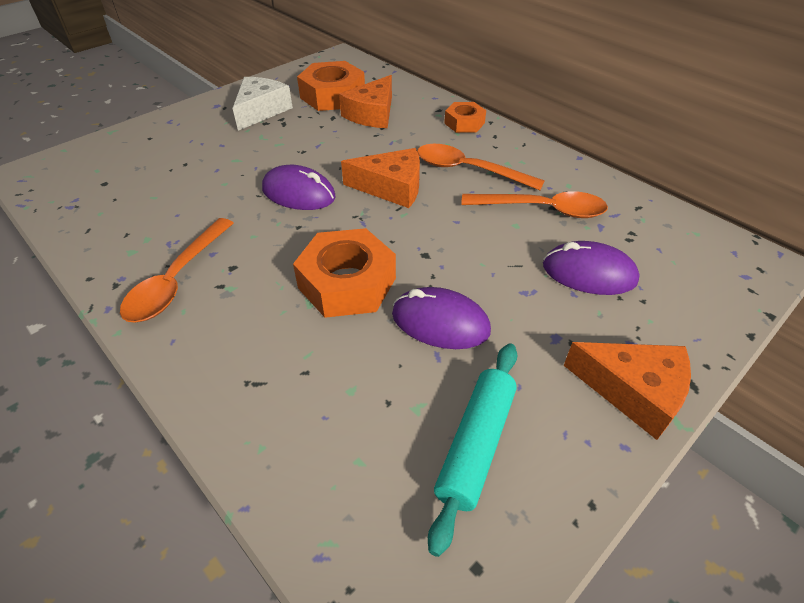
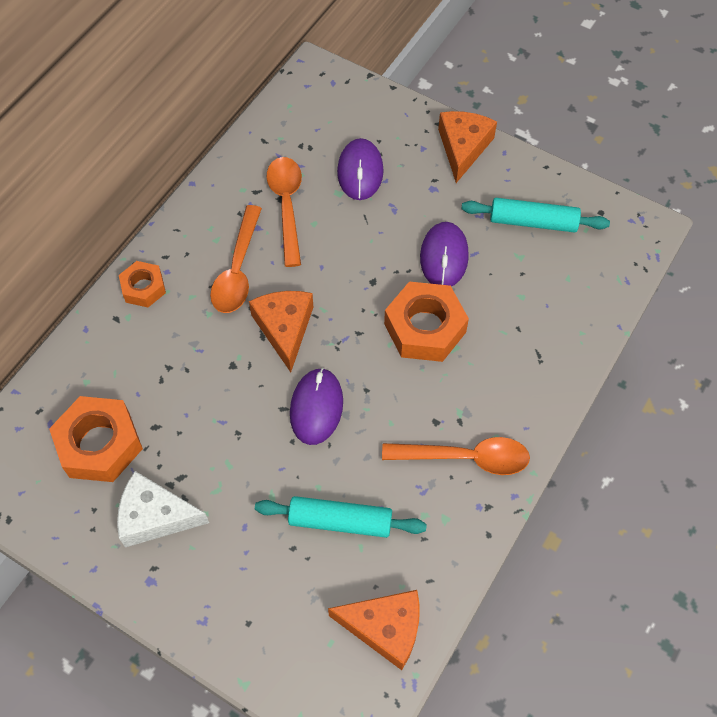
camera: 105 degrees left, 15 degrees up
orange cheese [339,75,392,128] -> orange cheese moved to [328,590,420,670]
none -> turquoise rolling pin [255,496,427,538]

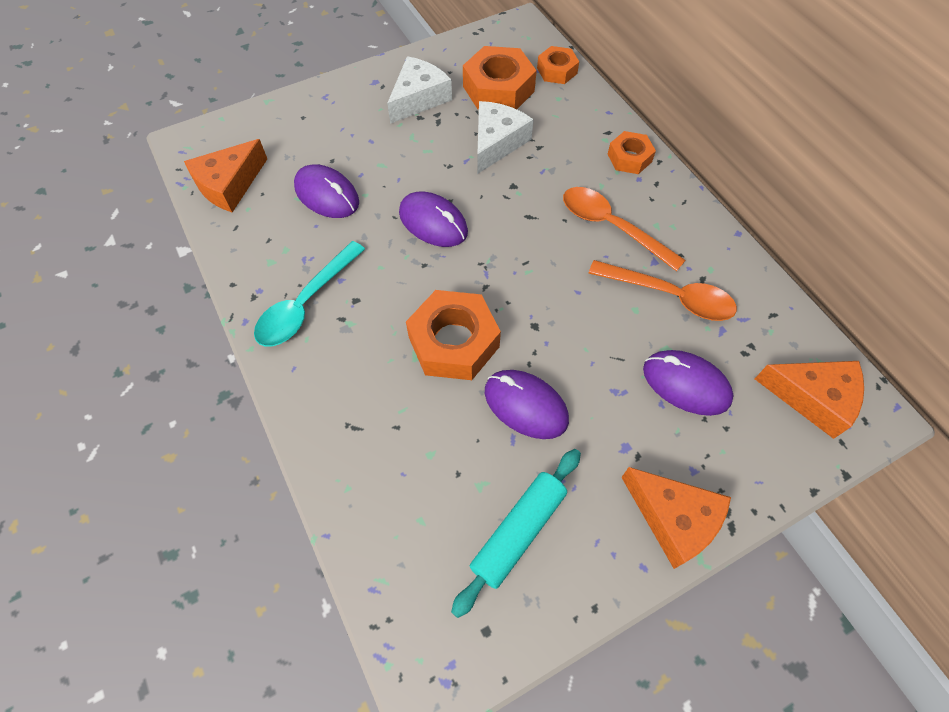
camera: 120 degrees right, 0 degrees up
orange cheese [249,291,313,372] -> orange cheese moved to [755,361,864,439]
turquoise rolling pin [255,496,427,538] -> purple mouse [294,164,359,218]
orange spoon [382,437,530,475] -> turquoise spoon [254,241,365,347]
none -> white cheese [477,101,534,174]
none -> orange nut [537,46,579,84]

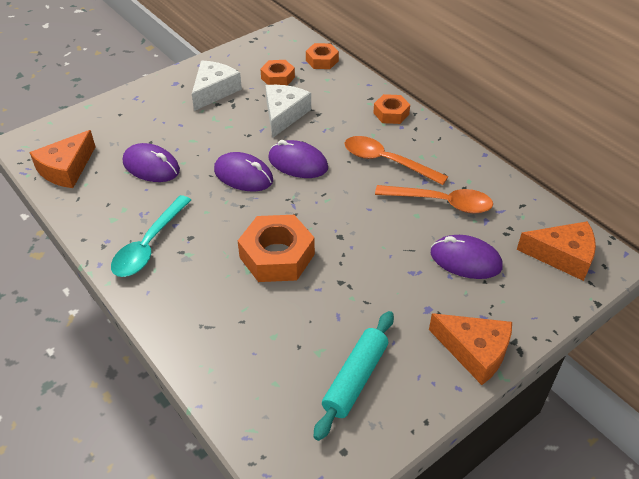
camera: 10 degrees left, 15 degrees down
orange nut [463,46,537,110] -> orange nut [260,60,295,86], size x0.58
purple mouse [485,370,569,439] -> purple mouse moved to [268,140,328,178]

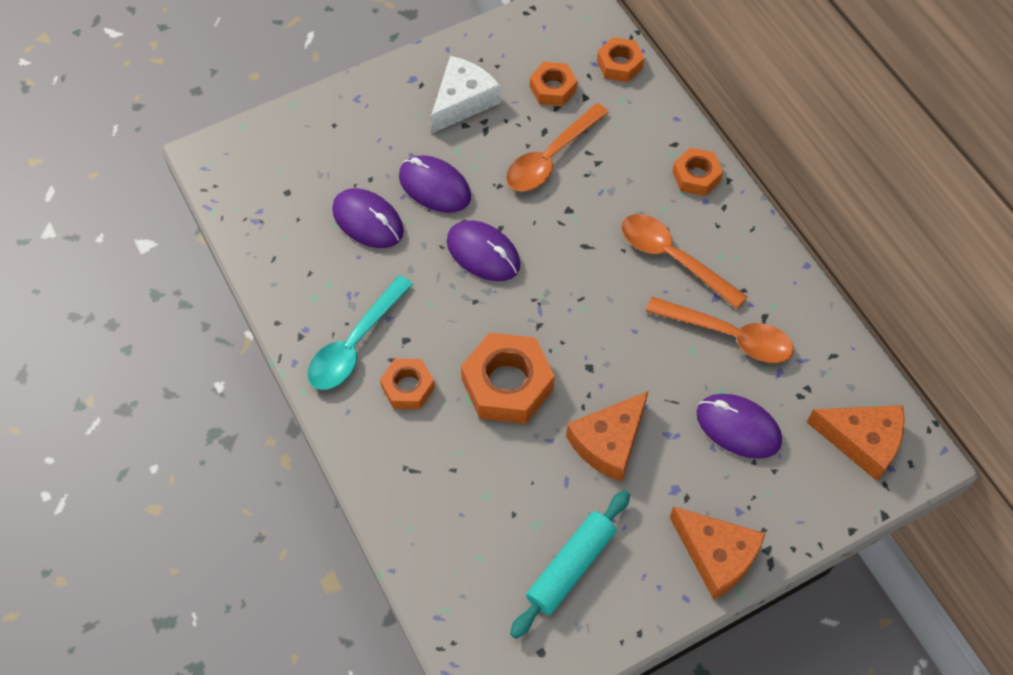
camera: 10 degrees right, 15 degrees up
orange cheese [29,130,96,188] -> orange cheese moved to [566,391,648,482]
white cheese [265,85,311,137] -> orange spoon [506,103,609,192]
purple mouse [268,140,328,178] -> purple mouse moved to [399,155,471,213]
none -> orange nut [380,359,435,409]

